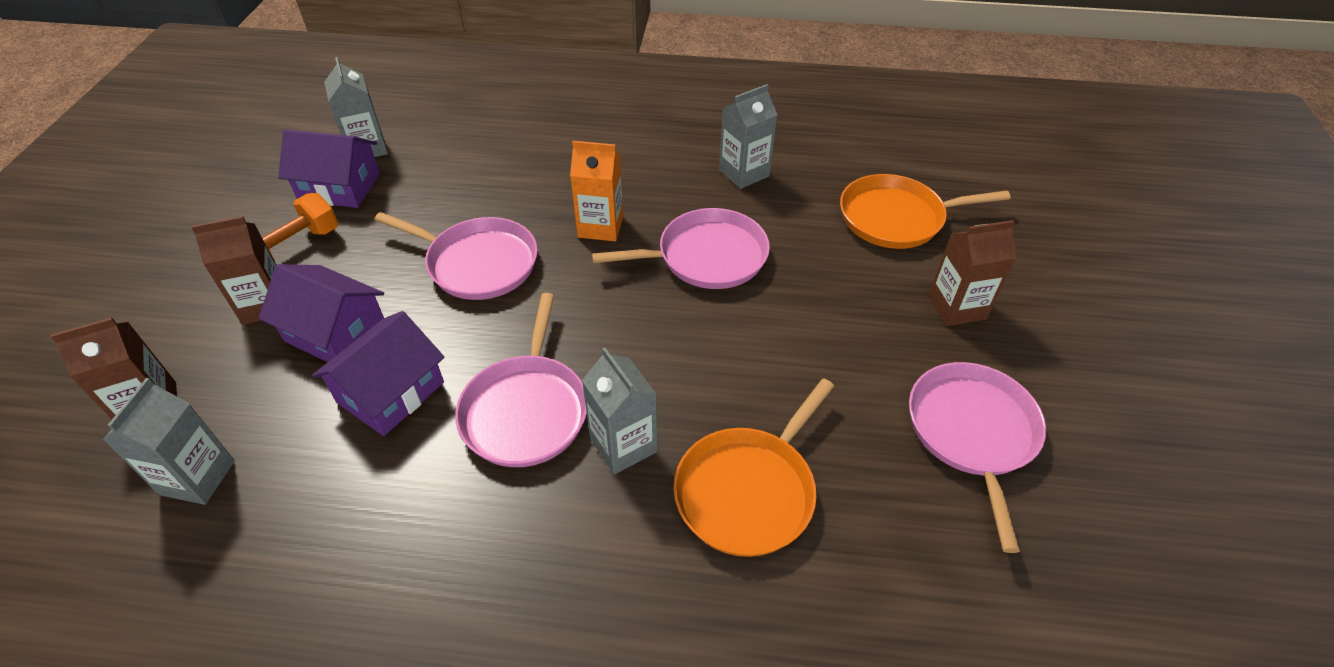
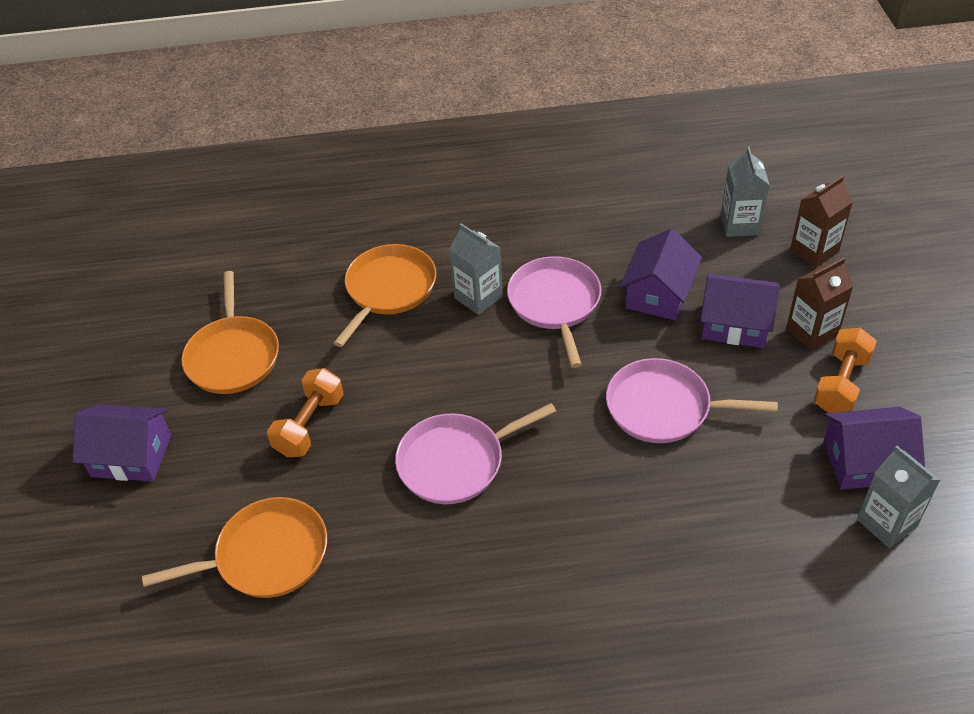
camera: 170 degrees right, 0 degrees up
orange carton [570,141,624,241] -> none
grey carton [719,84,777,189] -> none
pink pan [909,362,1046,553] -> orange pan [181,271,279,394]
brown carton [928,220,1016,326] -> none
none -> purple house [73,404,171,481]
none -> orange dumbbell [267,368,344,457]

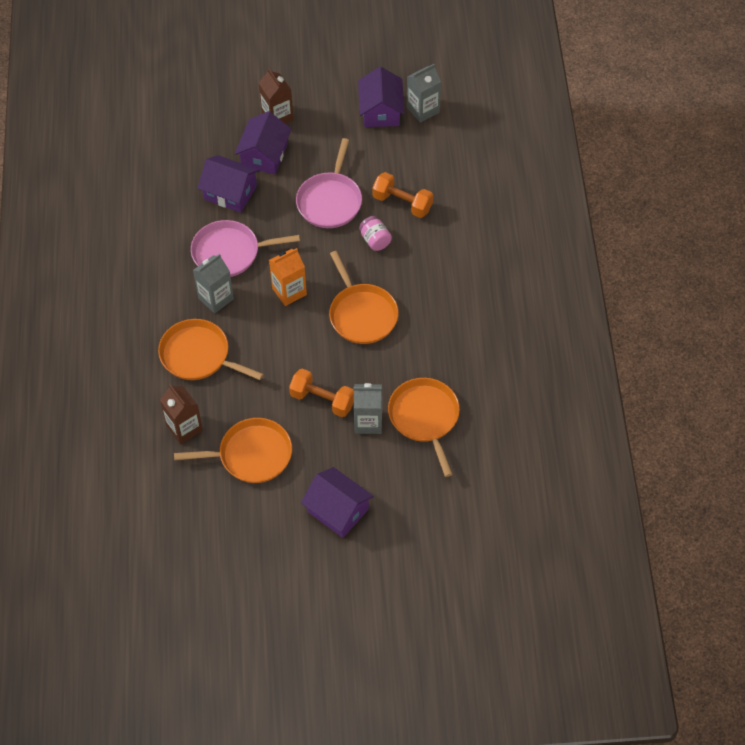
camera: 90 degrees left, 10 degrees up
purple house [73,404,171,481] -> purple house turned 60 degrees counterclockwise [301,467,374,538]
pink pan [395,403,556,504] -> orange pan [329,251,398,344]
grey carton [721,147,769,237] -> grey carton moved to [354,383,382,434]
brown carton [790,176,853,268] -> brown carton moved to [160,384,203,444]
orange dumbbell [814,328,877,413] -> orange dumbbell moved to [372,172,433,218]
none -> orange carton [269,248,307,306]
none -> pink jar [359,216,392,251]

